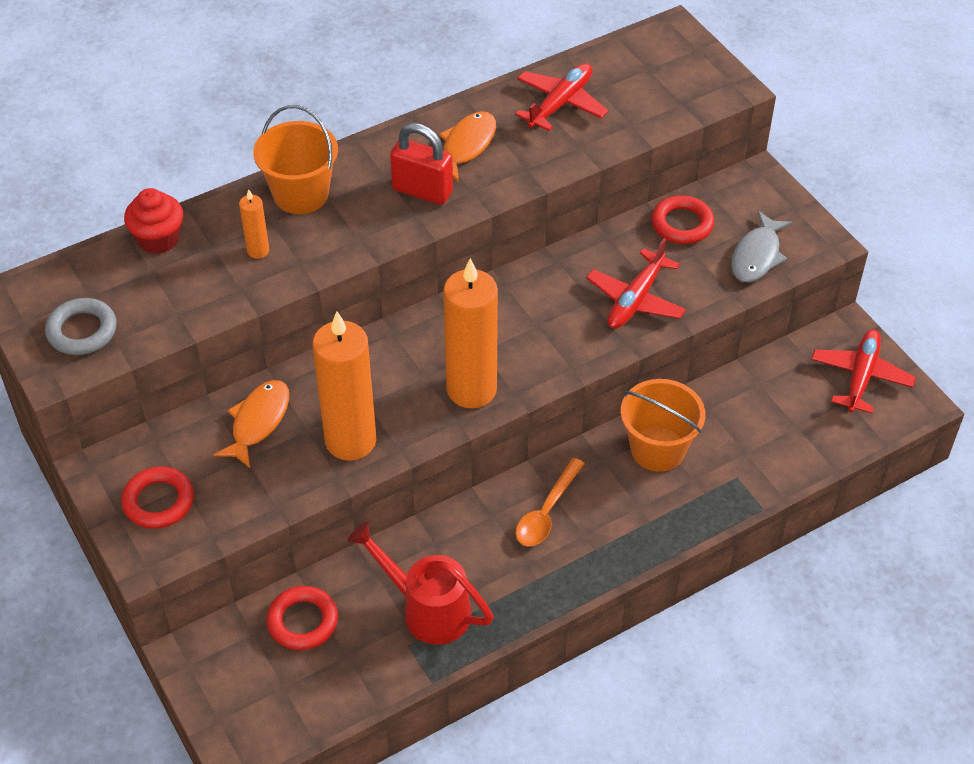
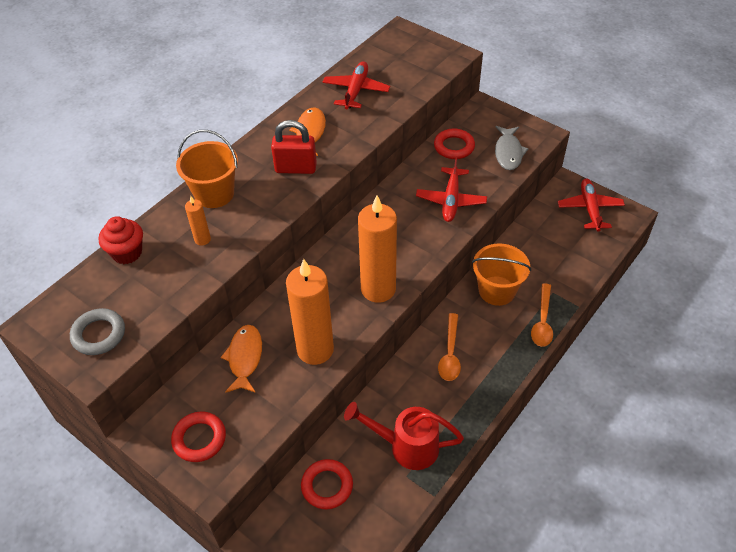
camera: 20 degrees left, 0 degrees up
none -> orange spoon [531,283,553,347]

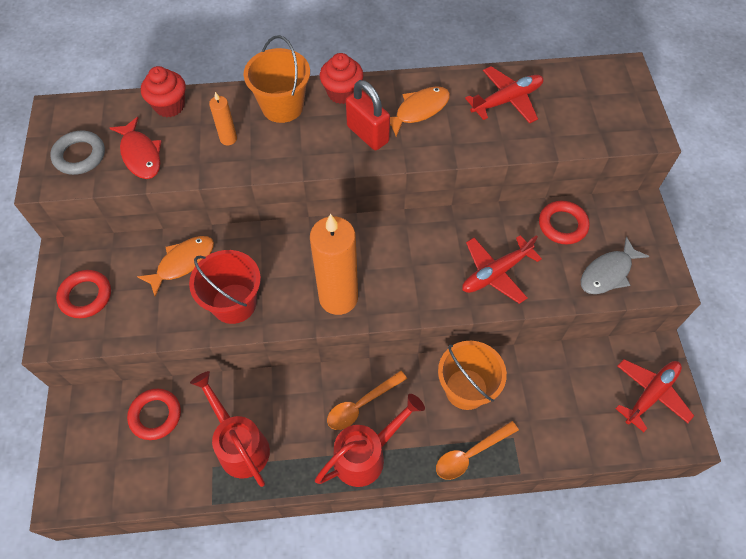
camera: 45 degrees right, 10 degrees up
orange candle [286,259,334,365] -> red bucket [189,250,261,324]
none -> red fish [110,117,162,179]
none -> red watering can [315,394,425,487]
none -> red cupcake [320,53,363,104]

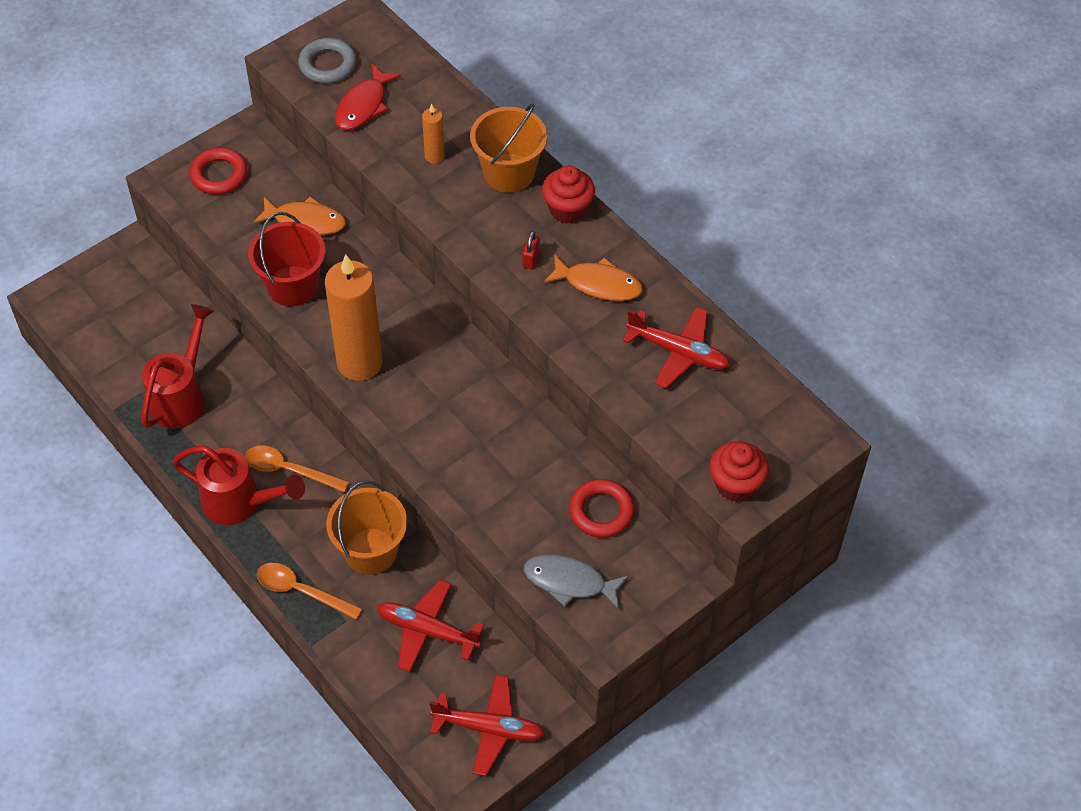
camera: 55 degrees right, 5 degrees down
red ring [127,389,181,440] -> none
red cupcake [141,66,186,117] -> red cupcake moved to [710,441,769,502]
red padlock [346,80,390,150] -> red padlock [523,231,540,269], size x0.47
red plane [462,235,542,304] -> red plane moved to [377,580,484,672]

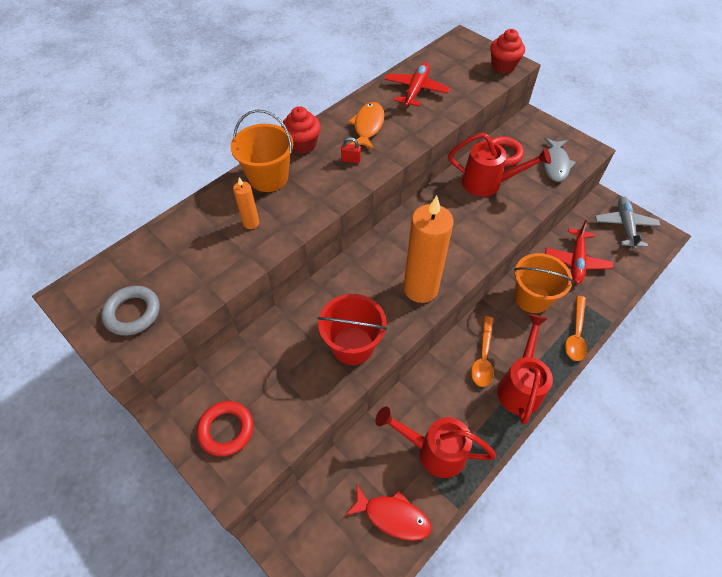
camera: 95 degrees left, 0 degrees up
orange fish [253,197,346,235] -> none
red fish [335,64,401,130] -> red fish moved to [346,485,431,541]
red plane [429,674,545,776] -> grey plane [595,197,661,249]
none -> red watering can [448,132,551,197]

